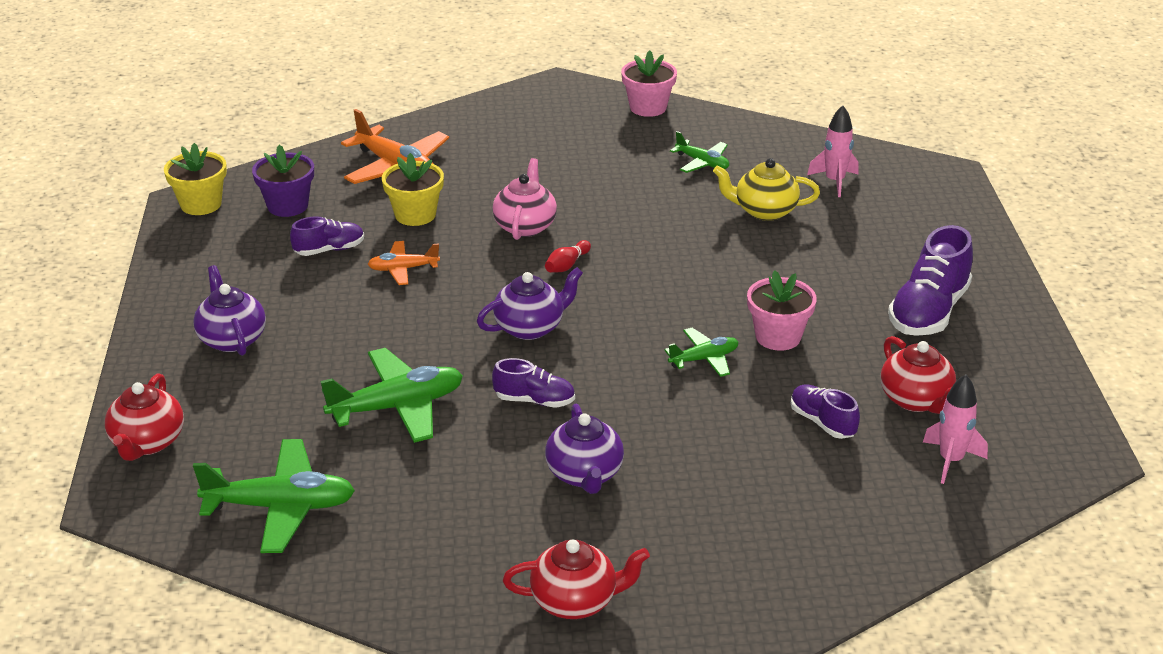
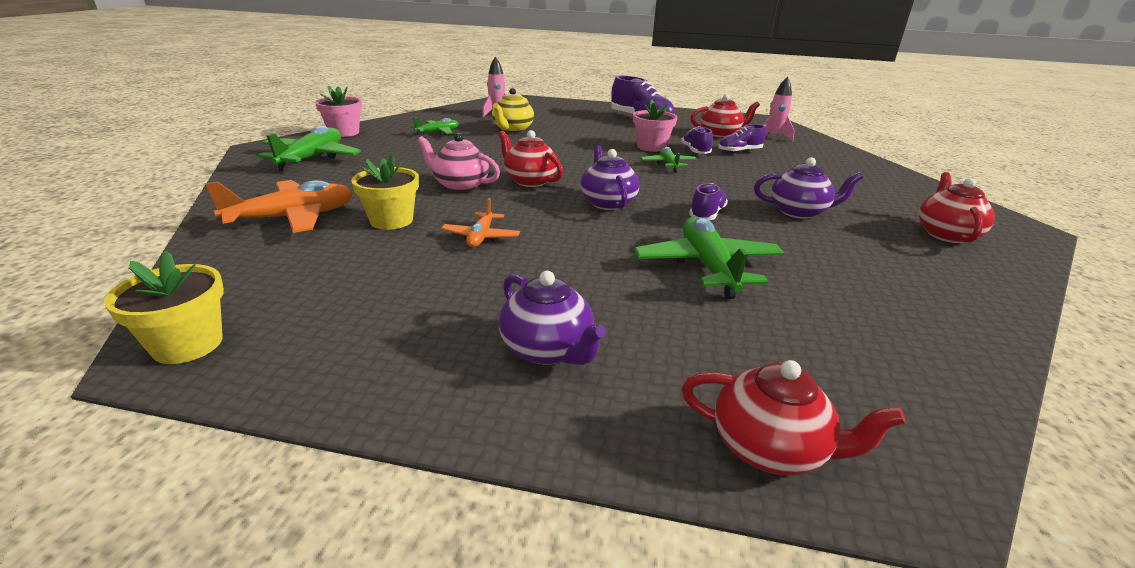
camera: 75 degrees left, 5 degrees down
purple teapot [193,265,266,356] -> purple teapot turned 120 degrees counterclockwise [499,271,607,365]
green plane [193,439,355,553] -> green plane moved to [258,126,361,172]
purple flower pot [252,145,314,217] -> none
purple shoe [290,216,364,256] -> purple shoe moved to [681,126,713,154]
red bowling pin [545,240,591,272] -> red teapot [498,130,563,187]

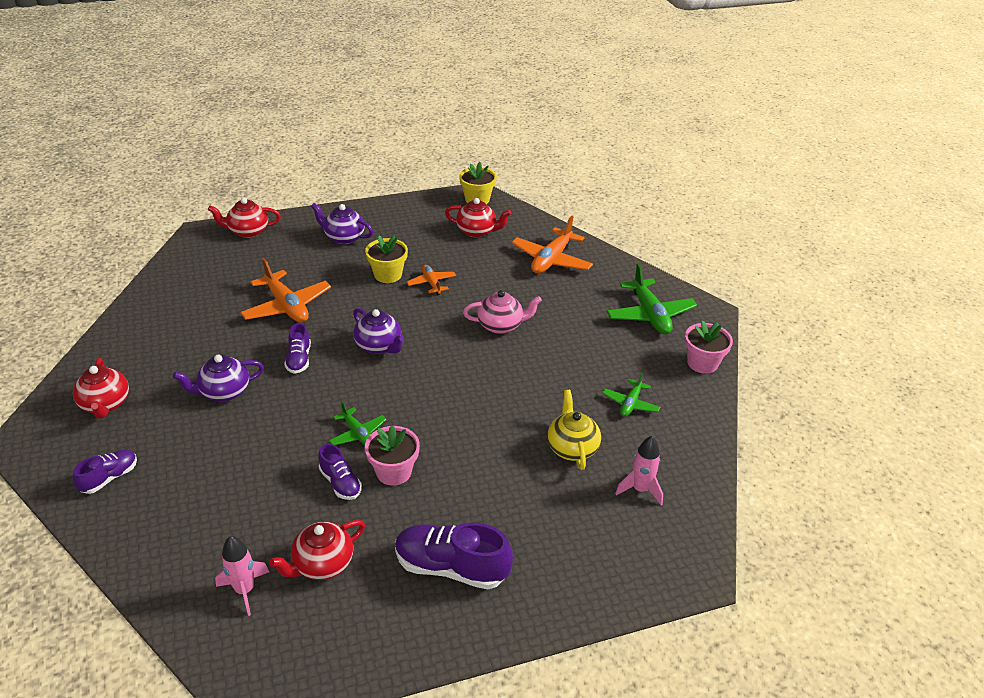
camera: 150 degrees right, 10 degrees up
yellow flower pot [351,154,419,230] -> yellow flower pot moved to [365,235,408,283]
red teapot [498,130,563,187] -> red teapot moved to [445,198,511,238]
green plane [634,216,785,299] -> orange plane [240,258,331,322]
purple shoe [718,124,766,153] -> purple shoe moved to [73,450,137,494]

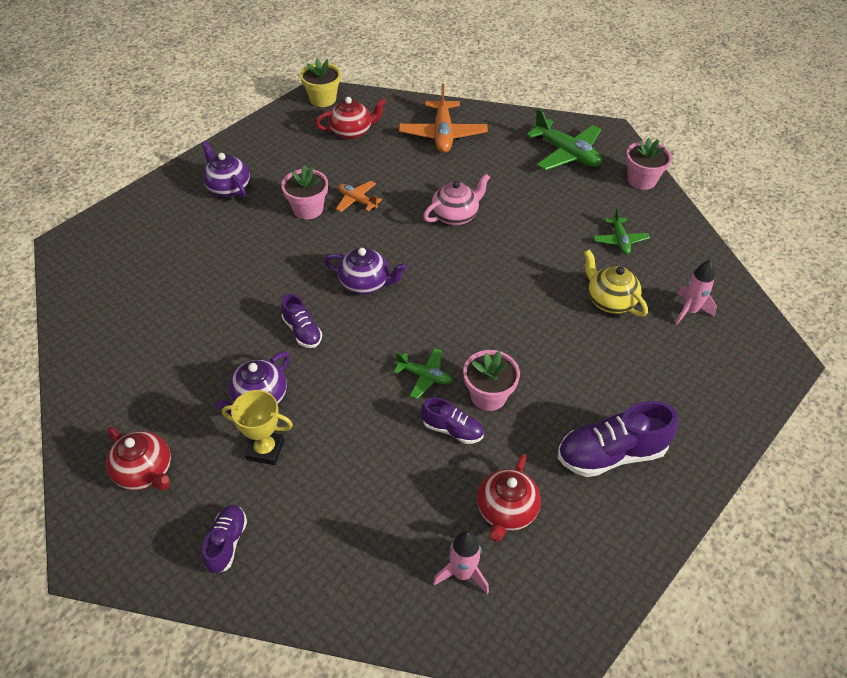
camera: 30 degrees left, 10 degrees up
red teapot [208,198,281,238] -> none
orange plane [240,258,331,322] -> none
purple teapot [311,203,373,244] -> purple teapot turned 60 degrees clockwise [202,141,250,198]
yellow flower pot [365,235,408,283] -> pink flower pot [281,165,328,219]
none -> yellow trophy [222,390,293,465]

